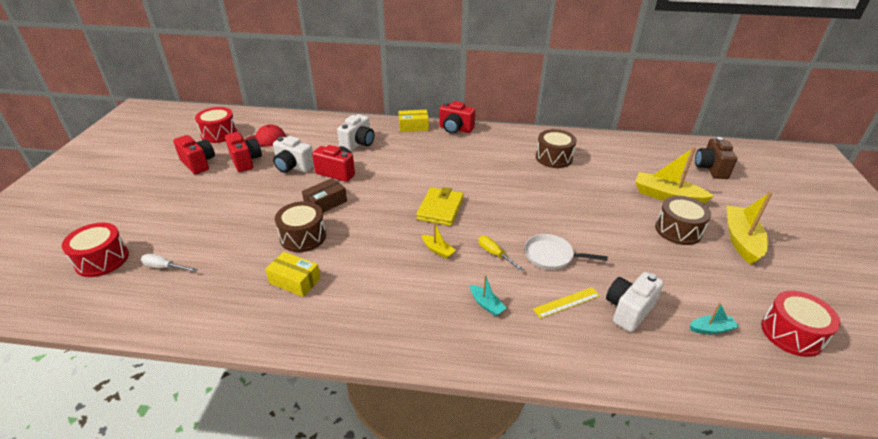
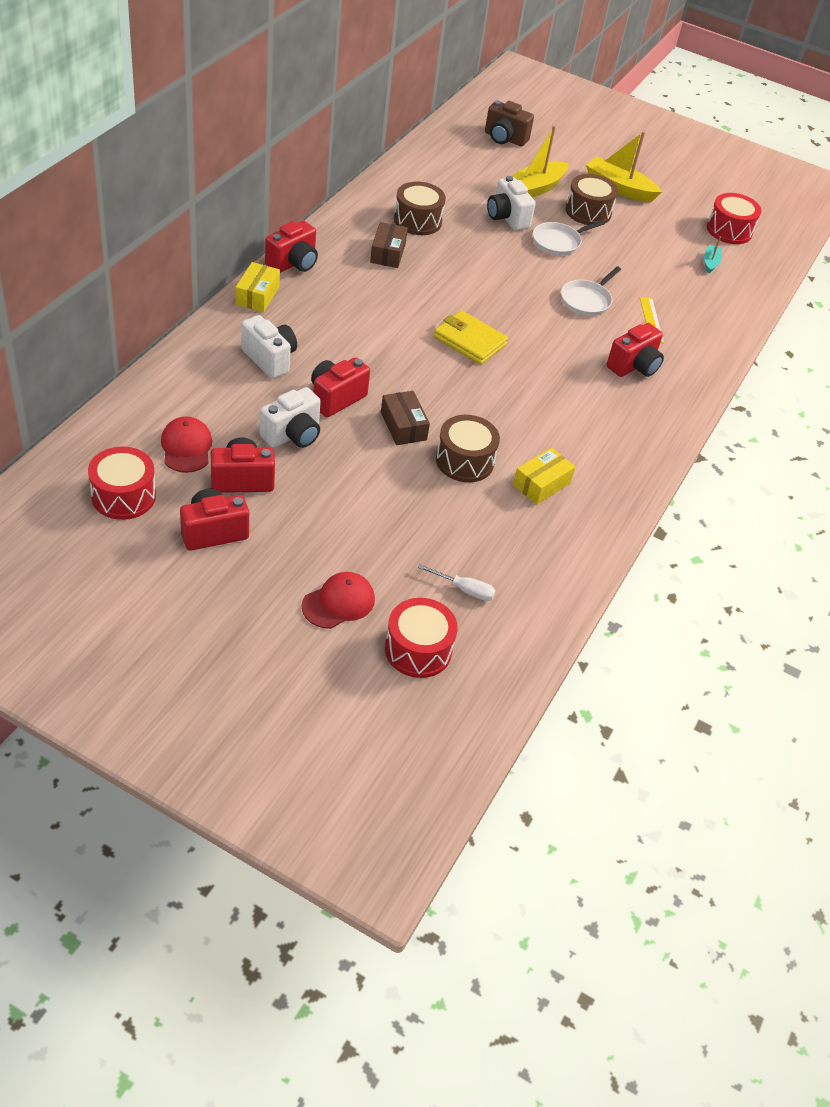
camera: 75 degrees left, 10 degrees up
white screwdriver [141,254,197,272] -> white screwdriver turned 105 degrees counterclockwise [417,564,495,601]
yellow boat [422,222,456,259] -> none
turquoise boat [470,275,507,316] -> red camera [607,323,664,377]
yellow screwdriver [478,236,524,271] -> none
white camera [606,272,664,332] -> white camera moved to [487,176,536,231]
none -> red cap [302,572,375,629]
none -> brown box [370,222,408,268]
none -> white pan [533,220,605,256]

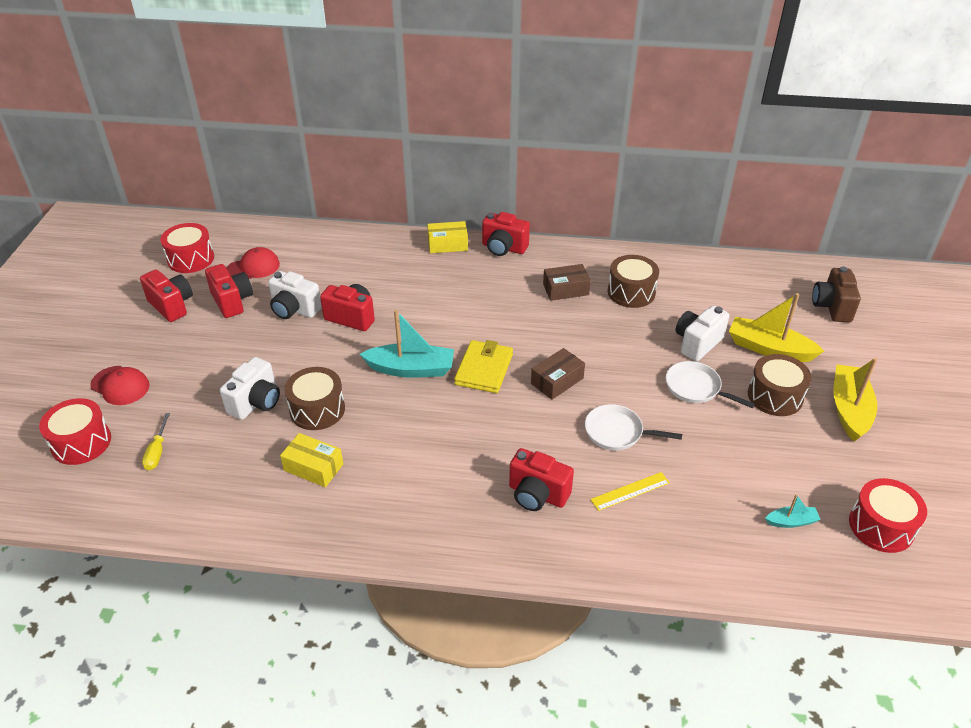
camera: 75 degrees right, 5 degrees down
white camera [241,315,297,379] -> white camera moved to [220,357,280,420]
brown box [381,391,430,445] -> brown box moved to [531,348,585,400]
white screwdriver [417,564,495,601] -> yellow screwdriver [142,413,170,470]
none -> turquoise boat [360,310,454,378]

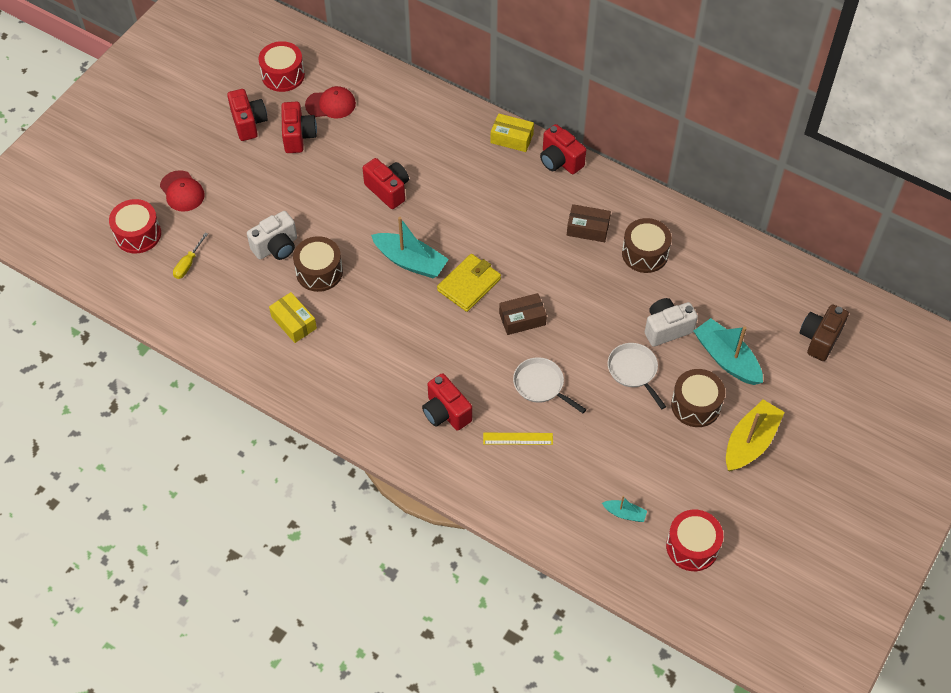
camera: 25 degrees right, 15 degrees up
white camera [268,271,322,319] -> none
yellow boat [729,293,824,362] -> turquoise boat [694,318,763,385]

